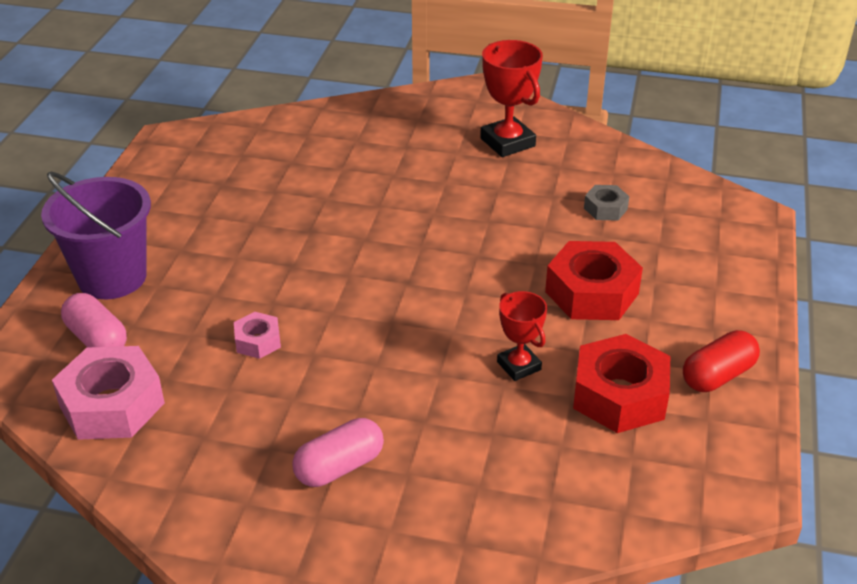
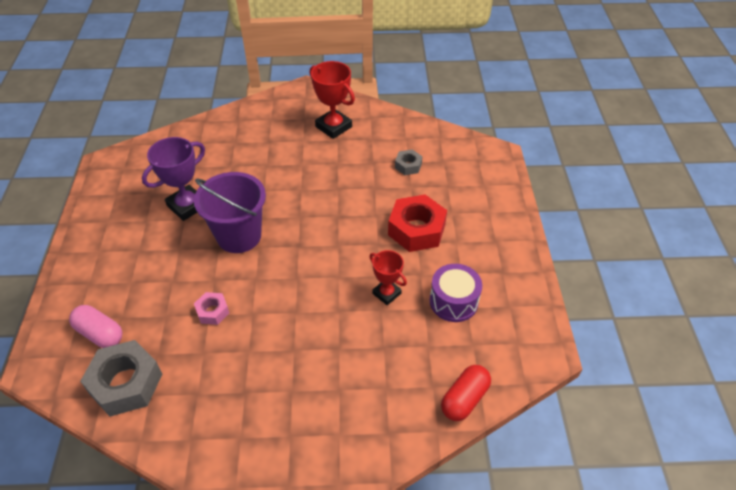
camera: 15 degrees left, 10 degrees up
purple bucket [41,172,151,299] -> purple bucket moved to [194,172,266,253]
pink nut [52,346,165,440] -> grey nut [80,340,162,416]
pink capsule [292,418,384,487] -> none
red nut [573,334,670,433] -> purple drum [430,264,482,322]
red capsule [683,330,760,392] -> red capsule moved to [441,365,491,421]
none -> purple trophy [142,137,205,221]

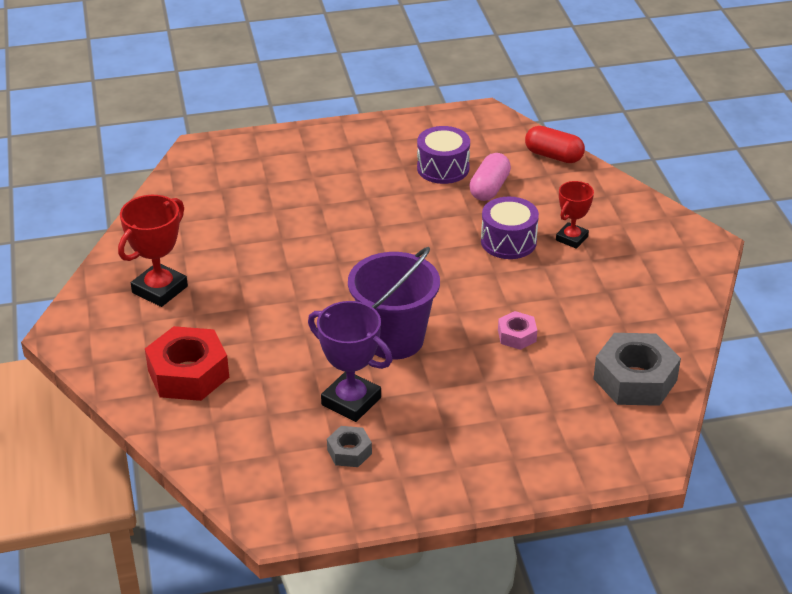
camera: 100 degrees left, 10 degrees down
pink capsule [69,305,123,348] -> pink capsule moved to [469,153,511,201]
red trophy [370,250,407,305] -> red trophy moved to [556,181,594,249]
red nut [388,195,447,252] -> red nut moved to [145,326,229,401]
grey nut [395,149,422,175] -> grey nut moved to [327,426,372,467]
none -> purple drum [481,197,539,259]

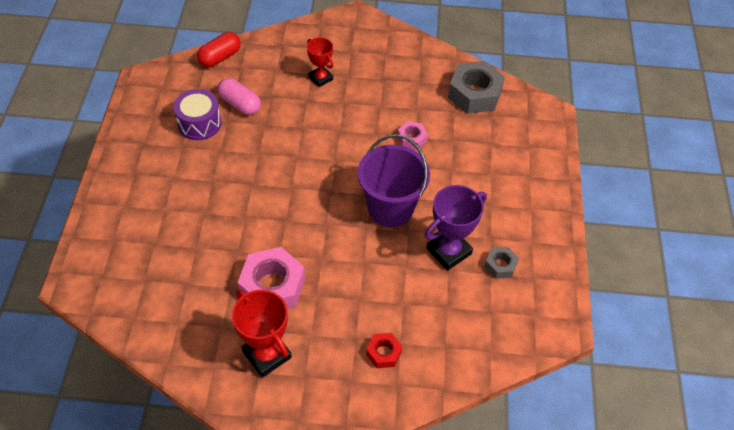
camera: 75 degrees left, 15 degrees up
red nut [145,326,229,401] -> red nut [366,333,402,368], size x0.51
purple drum [481,197,539,259] -> none
none -> pink nut [238,247,305,309]

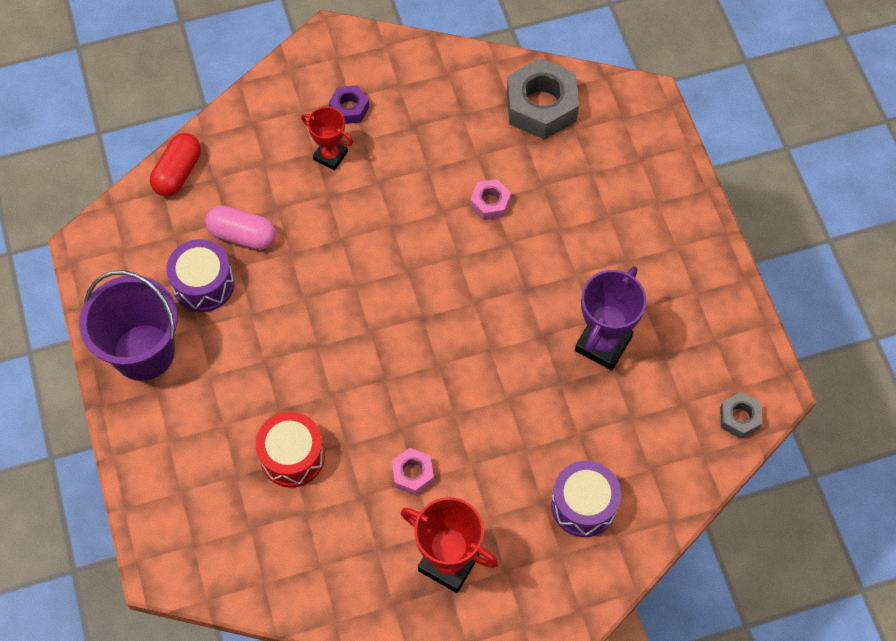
camera: 20 degrees left, 10 degrees up
pink nut [238,247,305,309] -> pink nut [392,448,434,495], size x0.51
purple bucket [358,134,430,227] -> purple bucket moved to [79,270,178,381]
red nut [366,333,402,368] -> purple drum [551,461,621,537]
grey nut [484,247,519,279] -> grey nut moved to [720,392,762,439]
none -> red drum [255,412,325,488]
none -> purple nut [329,85,369,124]

